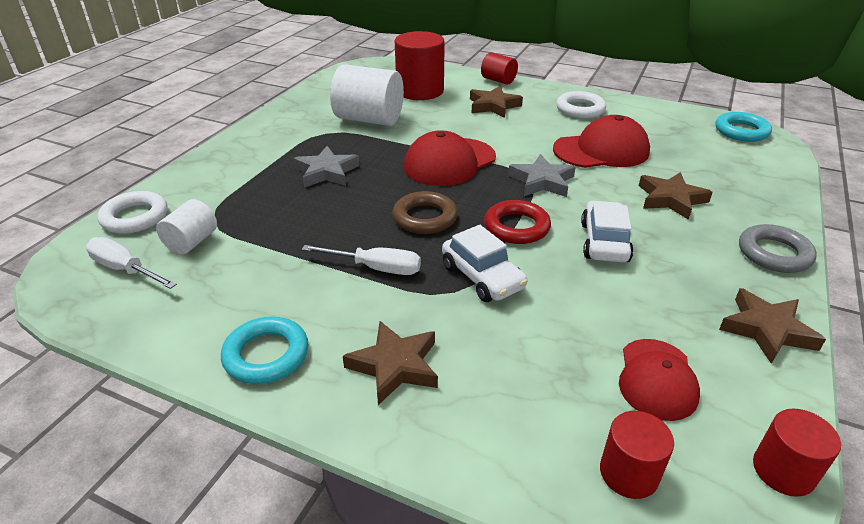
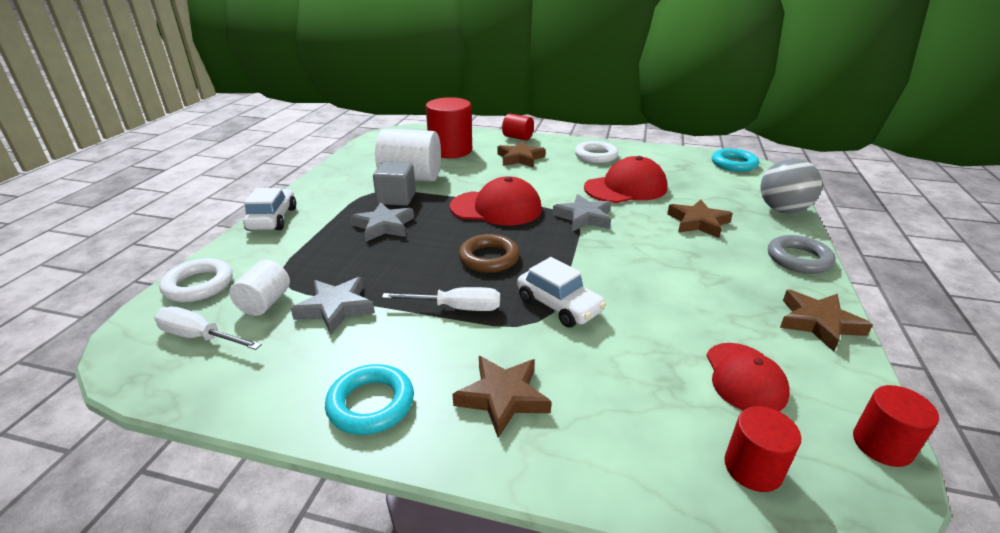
camera: 10 degrees left, 5 degrees down
red cap [404,130,496,186] -> red cap turned 120 degrees counterclockwise [450,176,542,225]
red ring [484,200,551,244] -> none
white car [581,201,634,262] -> white car moved to [243,188,296,231]
none -> grey star [291,277,375,335]
none -> grey cube [373,162,416,206]
none -> grey ball [760,158,822,213]

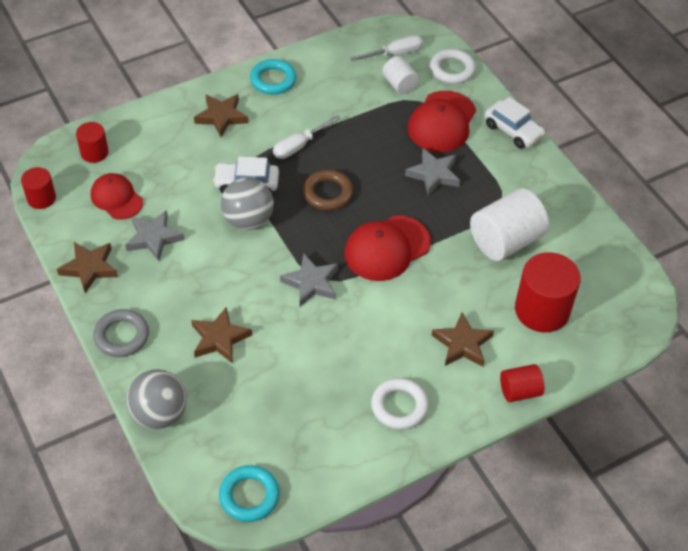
camera: 135 degrees right, 20 degrees up
grey star [291,277,375,335] -> grey star moved to [125,210,184,261]
grey cube [373,162,416,206] -> none
red cap [584,156,667,203] -> red cap moved to [408,91,476,152]
none -> grey ball [221,177,274,230]

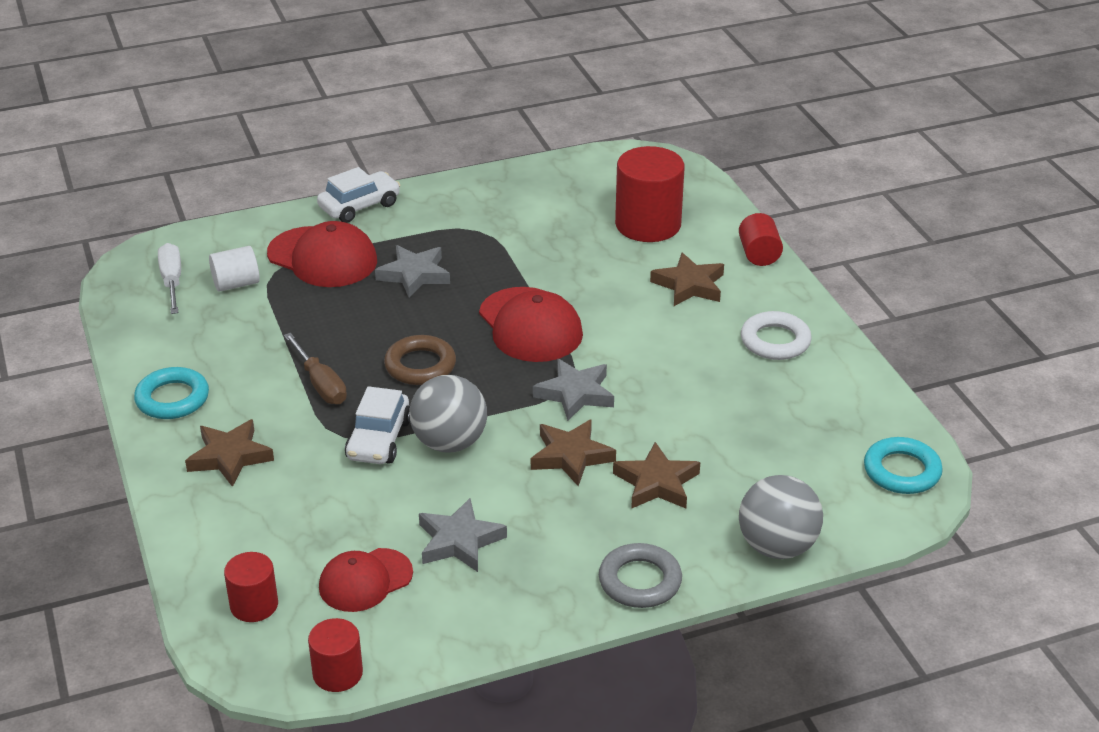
camera: 80 degrees left, 15 degrees down
brown star [57,242,118,293] -> brown star moved to [531,419,616,486]
white screwdriver [273,115,341,159] -> brown screwdriver [284,333,347,404]
white ring [430,49,476,84] -> none
white cylinder [470,188,549,261] -> none

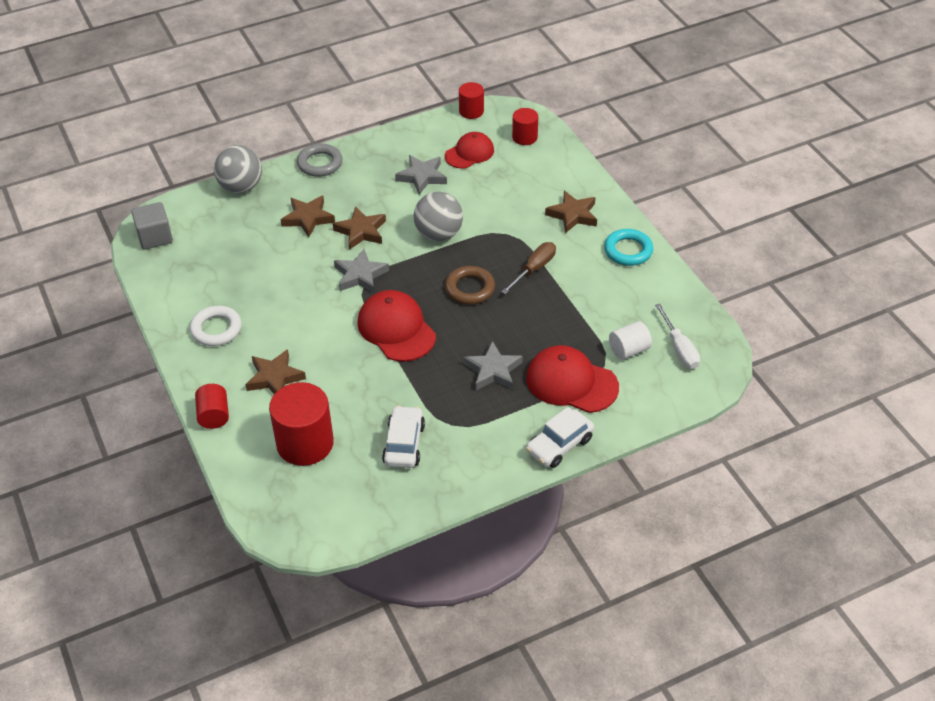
camera: 175 degrees right, 10 degrees up
brown screwdriver [284,333,347,404] -> brown screwdriver turned 75 degrees clockwise [501,242,556,294]
white car [345,386,410,464] -> white car moved to [382,405,425,468]
turquoise ring [864,437,943,494] -> grey cube [131,202,173,250]

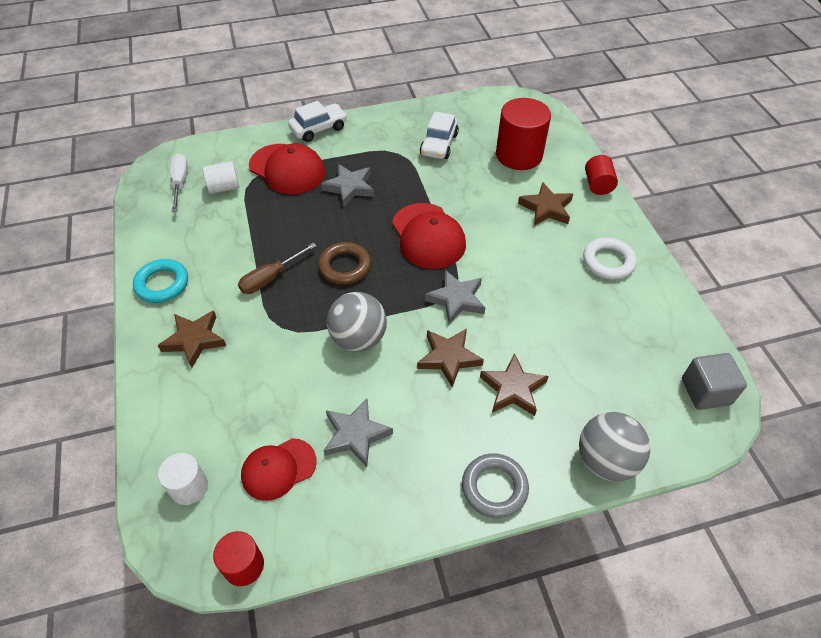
camera: 170 degrees left, 5 degrees up
red cylinder [512,108,538,145] -> white cylinder [158,453,208,505]

